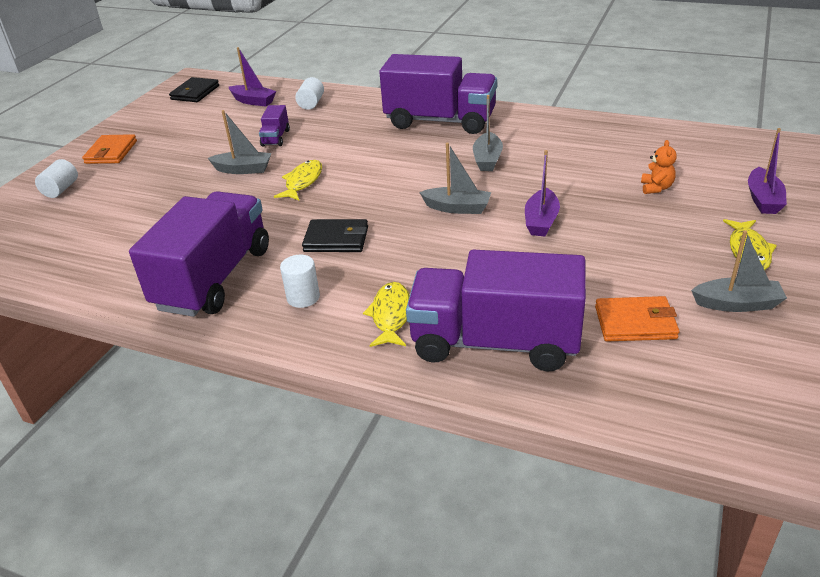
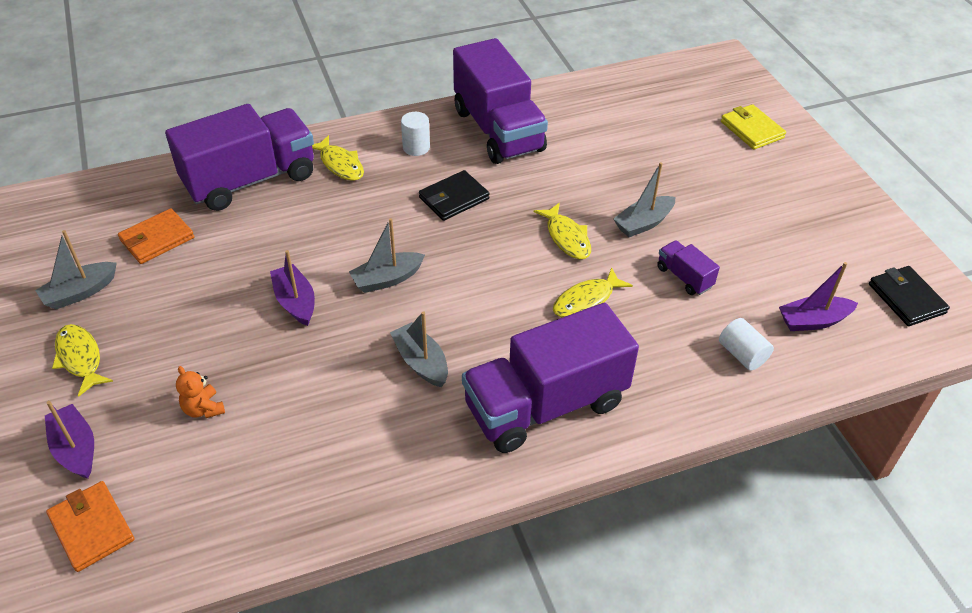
camera: 135 degrees right, 10 degrees up
white cylinder [35,159,78,198] -> yellow wallet [721,104,786,150]
orange wallet [82,134,137,164] -> orange wallet moved to [46,481,134,572]
none -> yellow fish [553,267,633,317]

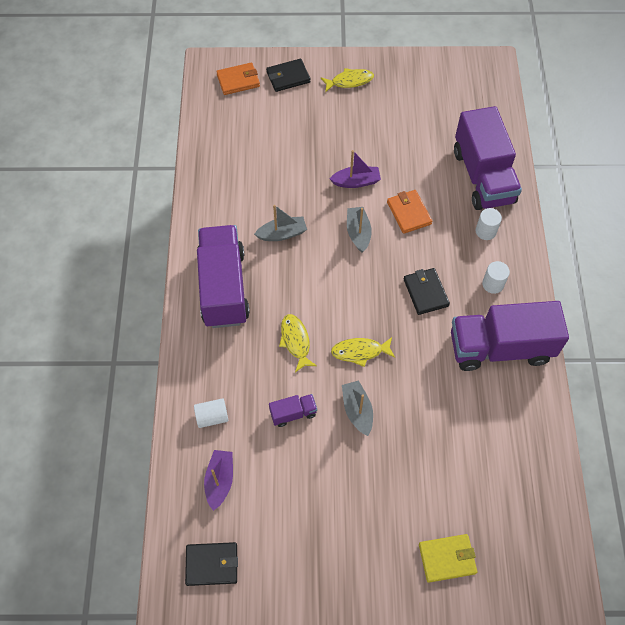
camera: 110 degrees right, 15 degrees up
grey boat [35,230,117,310] -> none
purple boat [45,401,94,479] -> black wallet [266,59,311,92]
orange wallet [118,208,194,264] -> orange wallet moved to [387,190,432,234]
orange teddy bear [176,366,225,418] -> none
yellow fish [312,135,364,181] -> white cylinder [476,208,502,240]

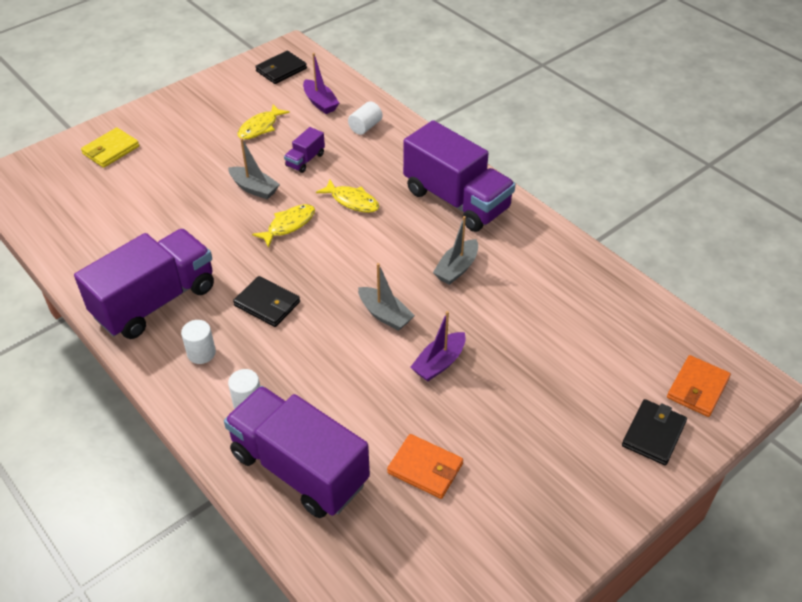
camera: 140 degrees right, 15 degrees down
yellow fish [321,68,374,92] -> yellow fish moved to [238,104,290,140]
orange wallet [387,190,432,234] -> orange wallet moved to [387,434,463,499]

